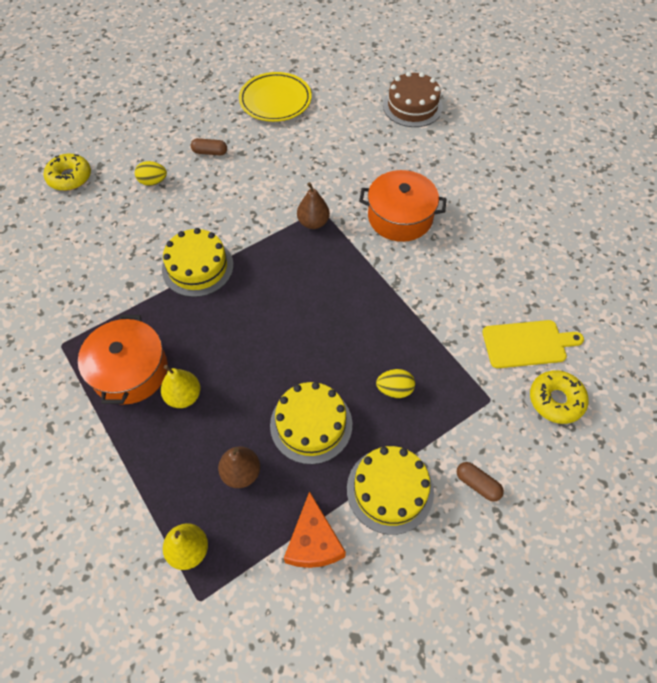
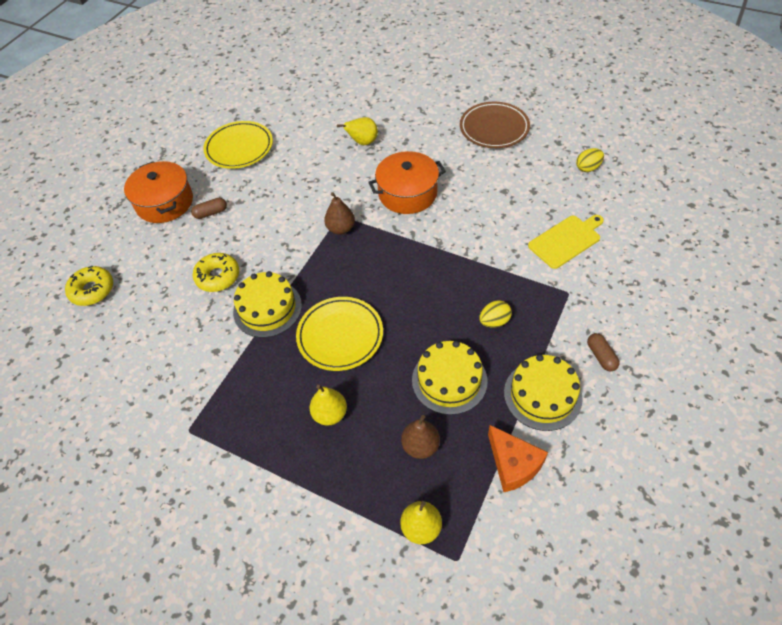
camera: 25 degrees left, 5 degrees down
orange pot [78,315,168,405] -> orange pot moved to [124,161,193,223]
yellow egg [135,161,167,186] -> yellow egg moved to [576,148,604,172]
brown cake [383,72,443,127] -> none
brown capsule [457,462,504,502] -> brown capsule turned 60 degrees clockwise [587,333,620,372]
yellow donut [530,370,588,424] -> yellow donut moved to [192,253,239,292]
none -> yellow plate [296,297,383,371]
none -> yellow pear [337,117,378,145]
none -> brown plate [460,101,530,148]

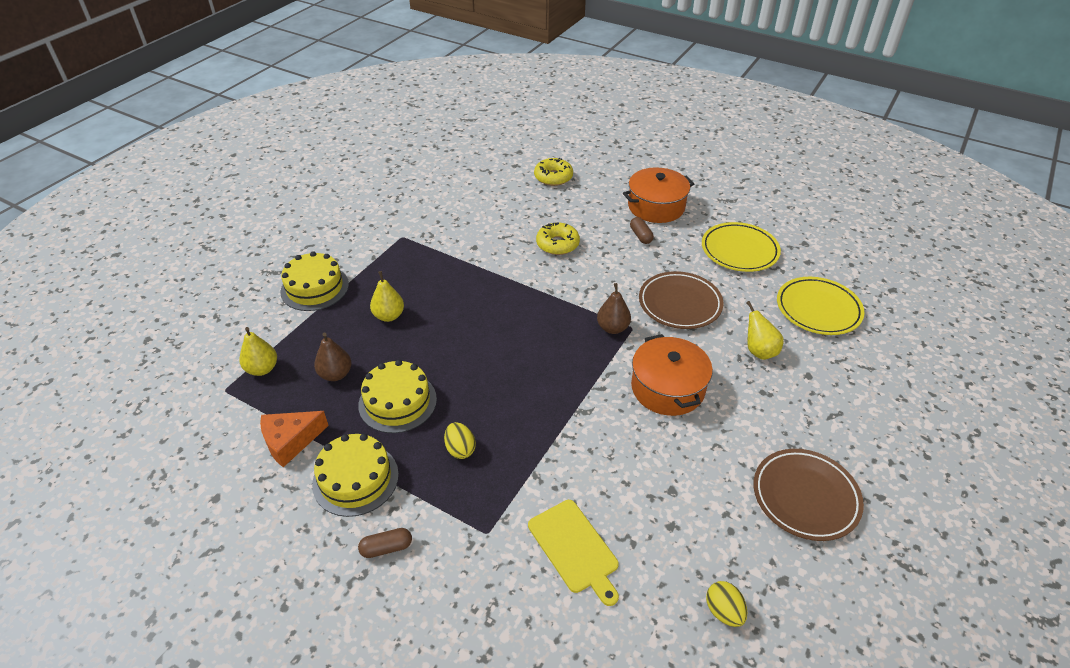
camera: 90 degrees right, 10 degrees down
yellow cake [233,271,302,338] -> yellow cake moved to [280,251,349,311]
yellow plate [296,297,383,371] -> yellow plate moved to [777,277,865,335]
none -> brown plate [639,271,723,329]

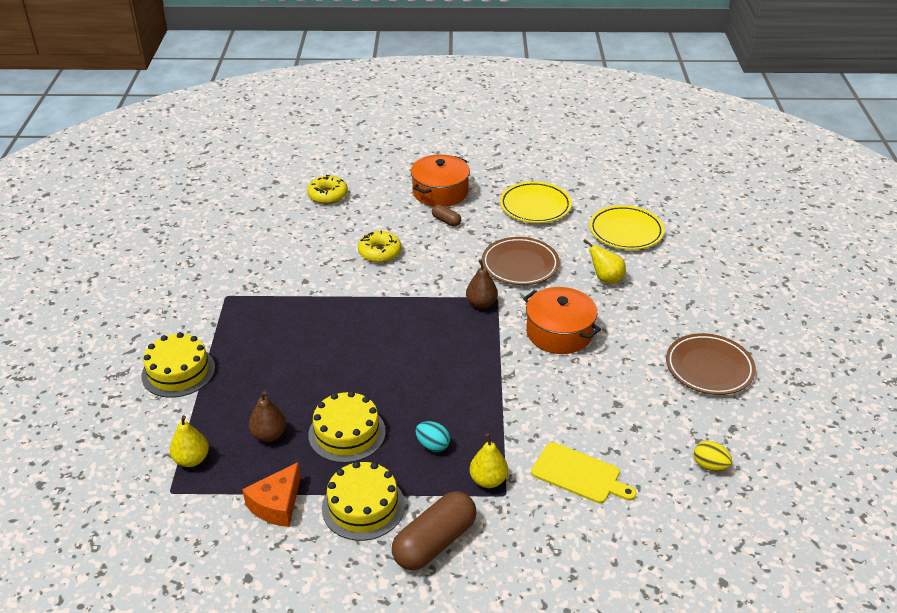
camera: 30 degrees left, 5 degrees down
brown capsule [358,528,412,558] -> brown capsule [392,491,476,570], size x2.05
yellow pear [370,271,404,322] -> yellow pear moved to [470,434,508,488]
yellow egg [444,422,476,459] -> turquoise egg [416,421,450,452]

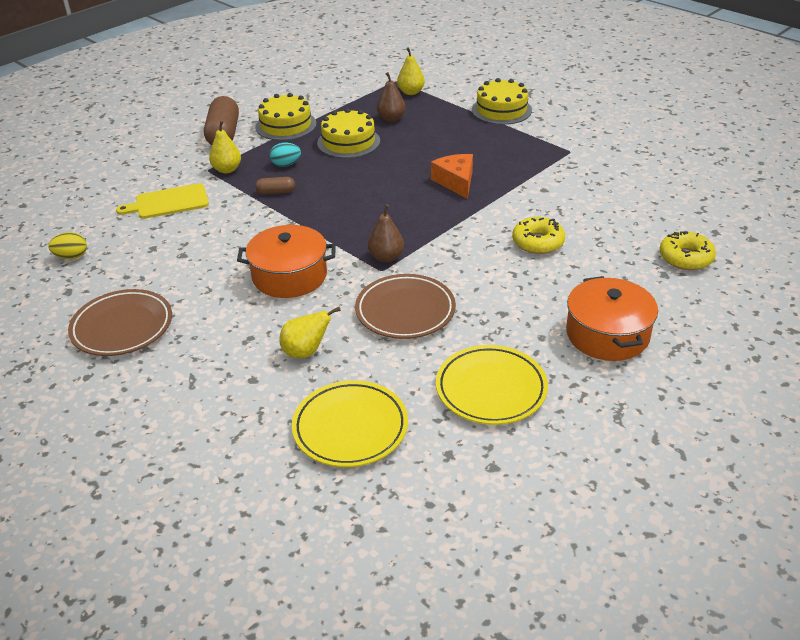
camera: 135 degrees right, 0 degrees up
orange cheese [242,462,301,527] -> orange cheese moved to [431,154,473,199]
brown capsule [432,205,461,227] -> brown capsule moved to [255,177,295,194]

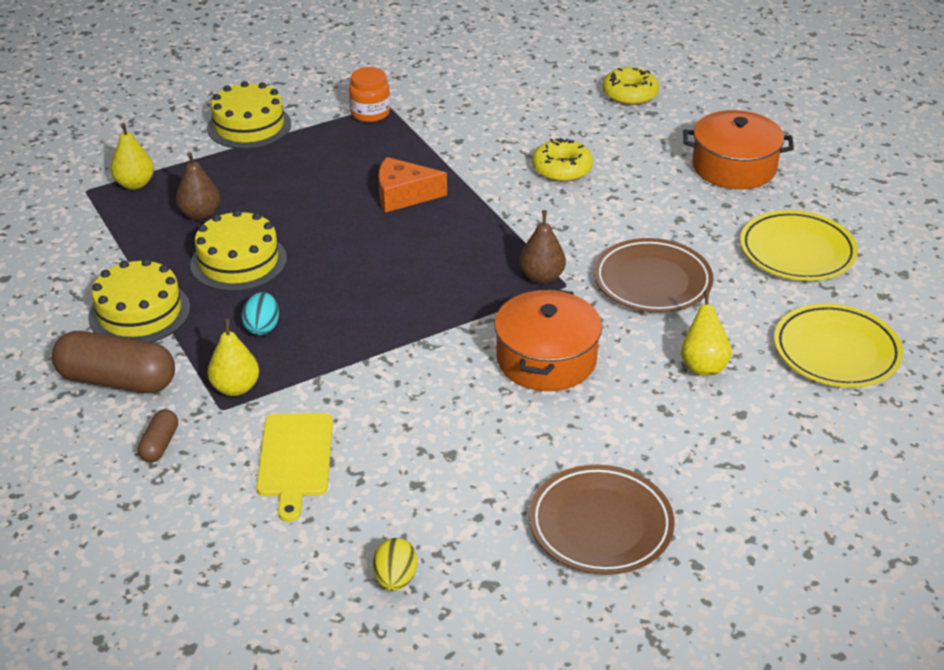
camera: 75 degrees left, 0 degrees up
brown capsule [255,177,295,194] -> brown capsule moved to [138,410,178,462]
none -> orange jar [349,67,390,122]

